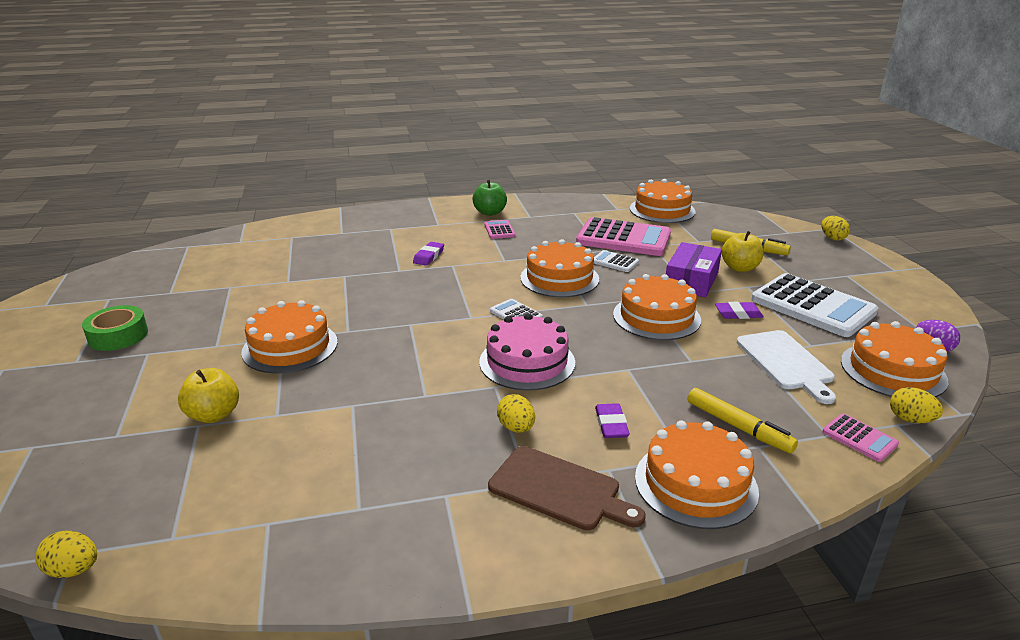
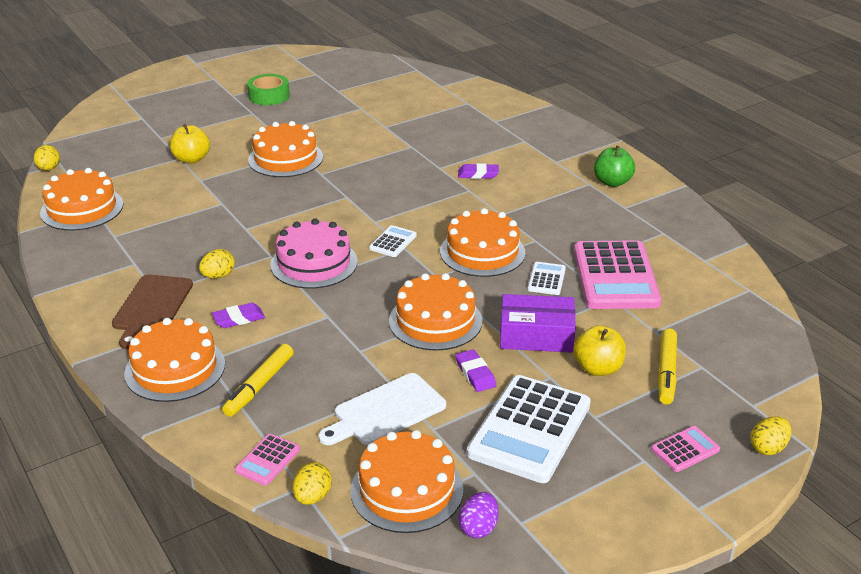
camera: 70 degrees right, 5 degrees up
pink calculator [484,220,515,239] -> pink calculator moved to [651,426,720,472]
orange cake [630,179,696,223] -> orange cake moved to [40,168,123,231]

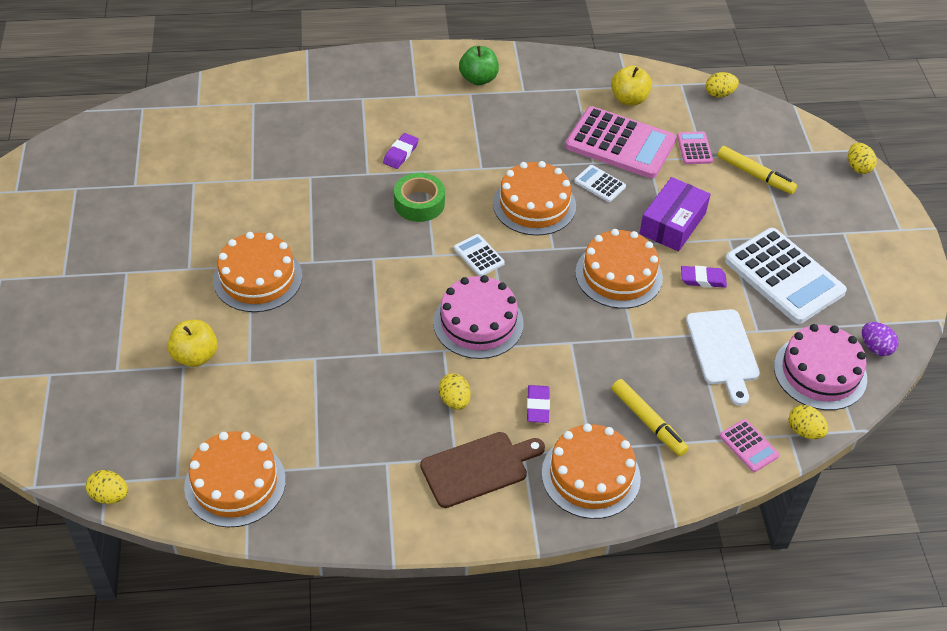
camera: 65 degrees left, 15 degrees up
brown cutting board [112,274,193,349] -> brown cutting board turned 60 degrees counterclockwise [420,432,545,508]
green tape [247,74,290,105] -> green tape moved to [394,173,445,222]
orange cake [350,430,464,533] -> pink cake [774,324,867,410]
yellow apple [573,325,626,376] -> yellow apple moved to [611,66,652,105]
pink calculator [651,426,720,472] -> pink calculator moved to [677,132,713,164]
none -> yellow egg [706,72,739,97]

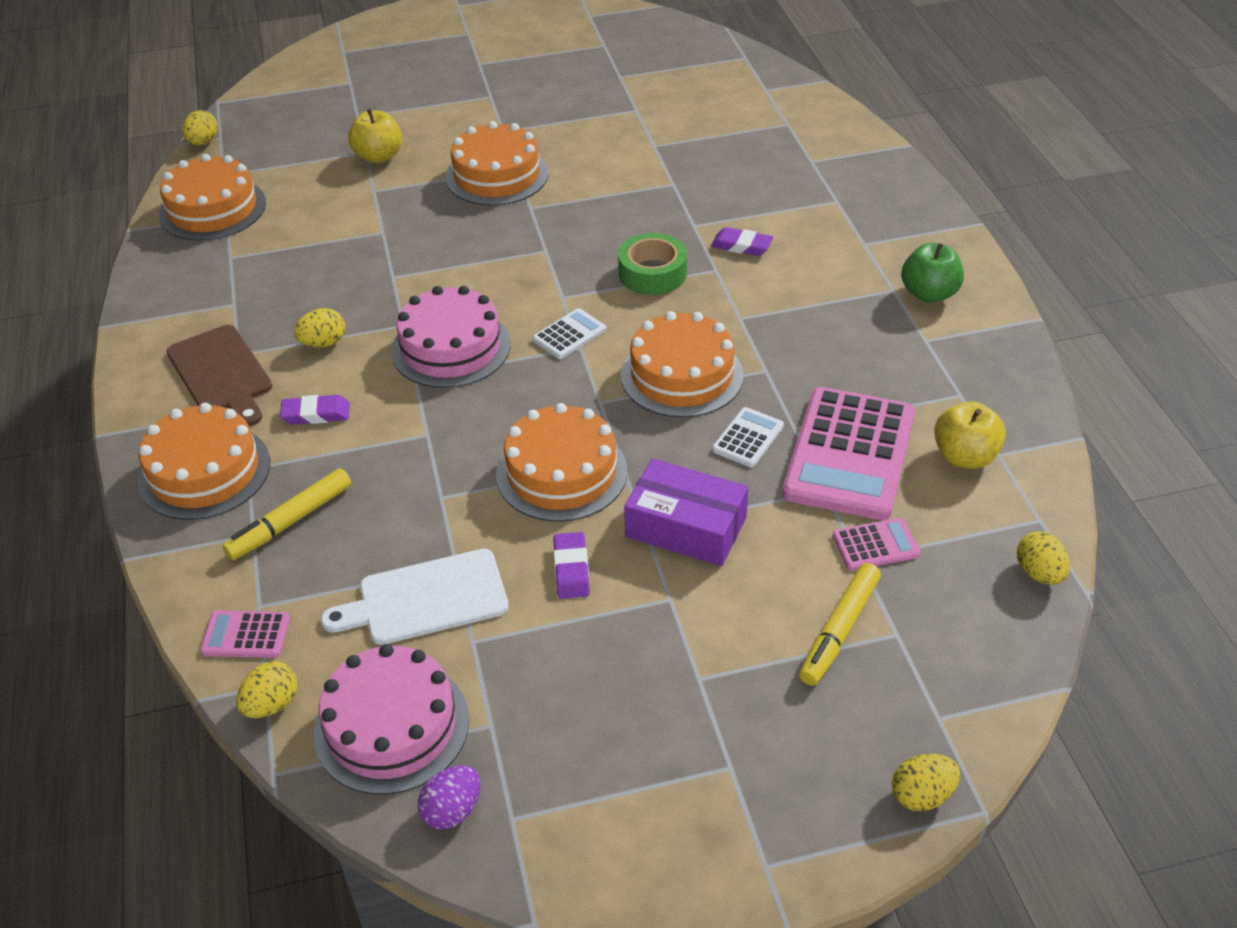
camera: 85 degrees right, 5 degrees down
pink calculator [720,419,780,472] -> pink calculator turned 45 degrees clockwise [200,610,290,658]
white calculator [725,228,847,324] -> none

